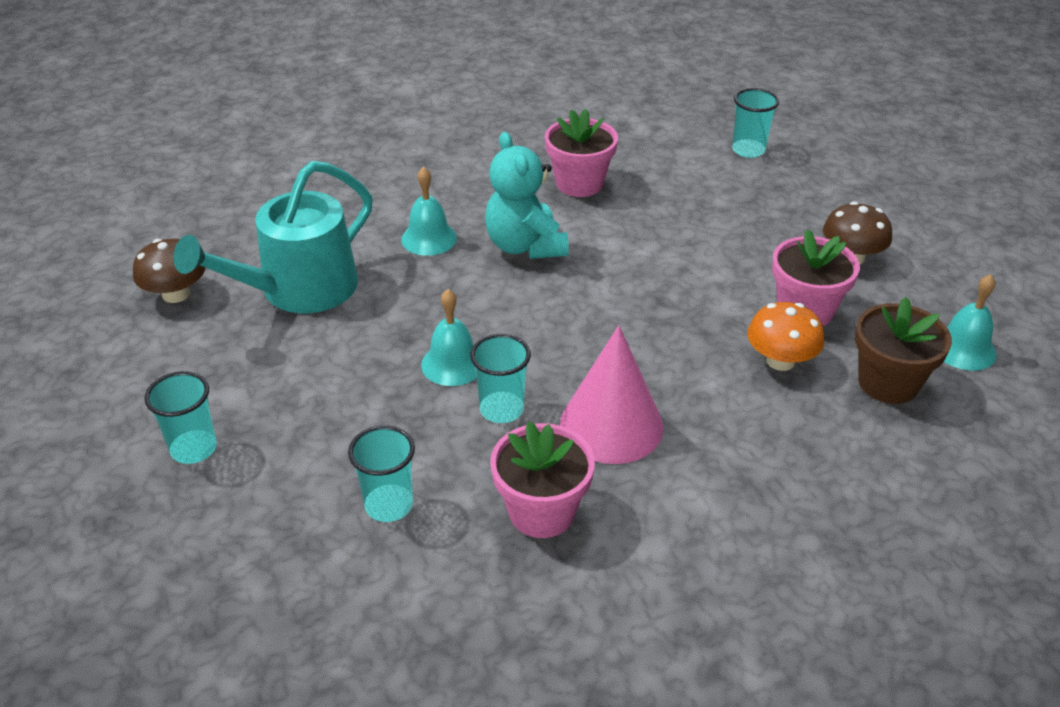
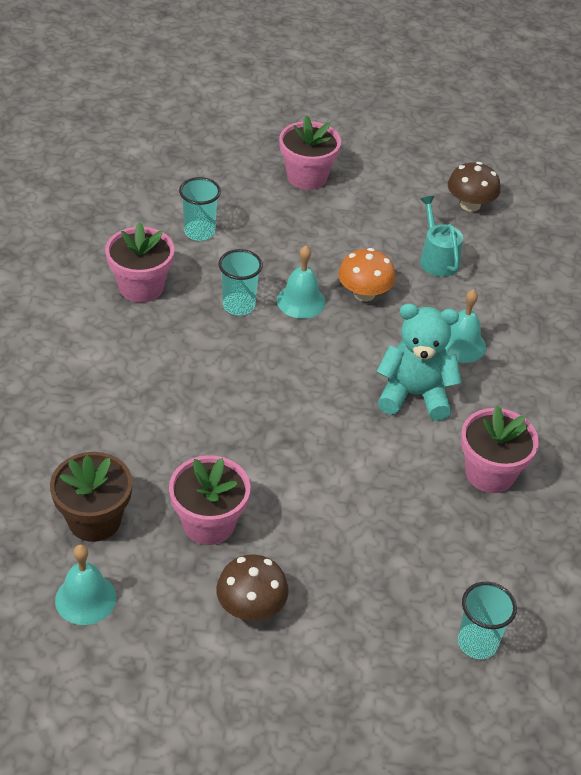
camera: 115 degrees right, 5 degrees up
turquoise cup [144,371,217,464] -> pink flower pot [279,115,341,190]
turquoise watering can [173,161,373,313] -> turquoise watering can [420,196,463,277], size x0.53
pink cone [560,325,663,464] -> none
orange mushroom [747,302,824,371] -> orange mushroom moved to [338,248,396,301]

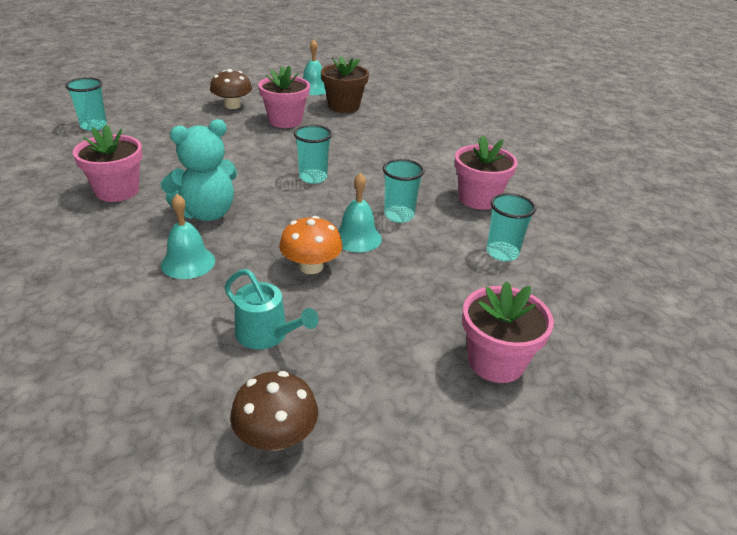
camera: 145 degrees right, 10 degrees down
none -> turquoise cup [294,125,332,184]

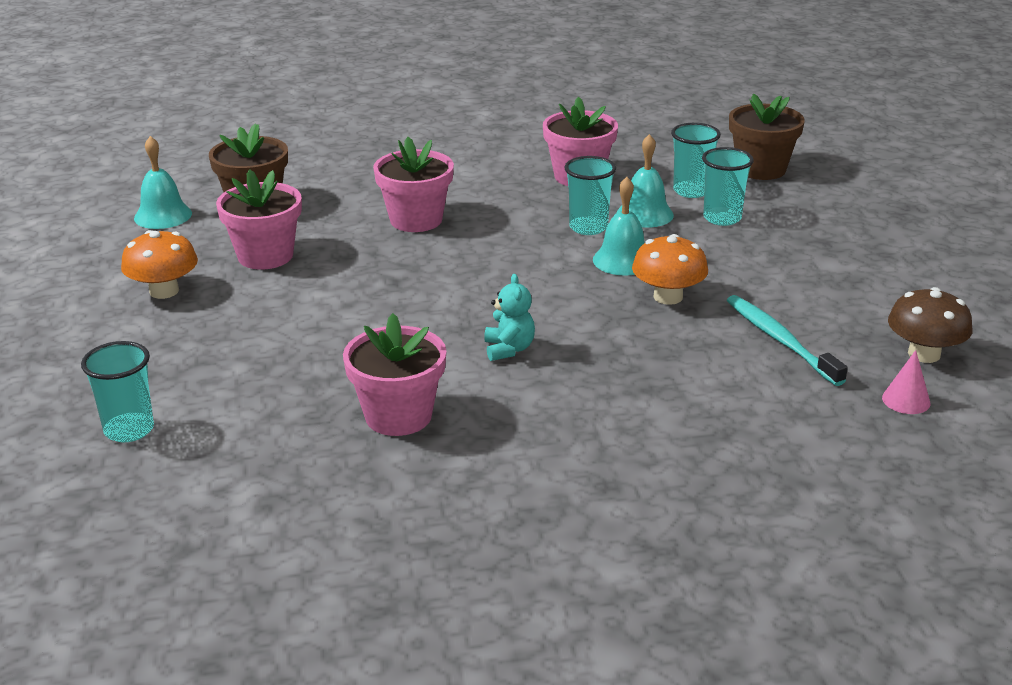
camera: 65 degrees left, 5 degrees down
turquoise teddy bear [161,119,237,221] -> turquoise teddy bear [484,274,535,361], size x0.54
turquoise bell [161,194,215,279] -> turquoise bell moved to [617,134,674,228]
brown mushroom [210,69,252,109] -> orange mushroom [121,230,198,299]
turquoise watering can [224,269,319,350] -> turquoise toothbrush [727,295,848,386]
turquoise cup [294,125,332,184] -> turquoise cup moved to [702,147,754,226]
pink flower pot [462,281,554,383] -> pink flower pot moved to [373,137,454,232]
none -> brown flower pot [729,94,805,180]
none -> pink cone [882,350,930,414]

